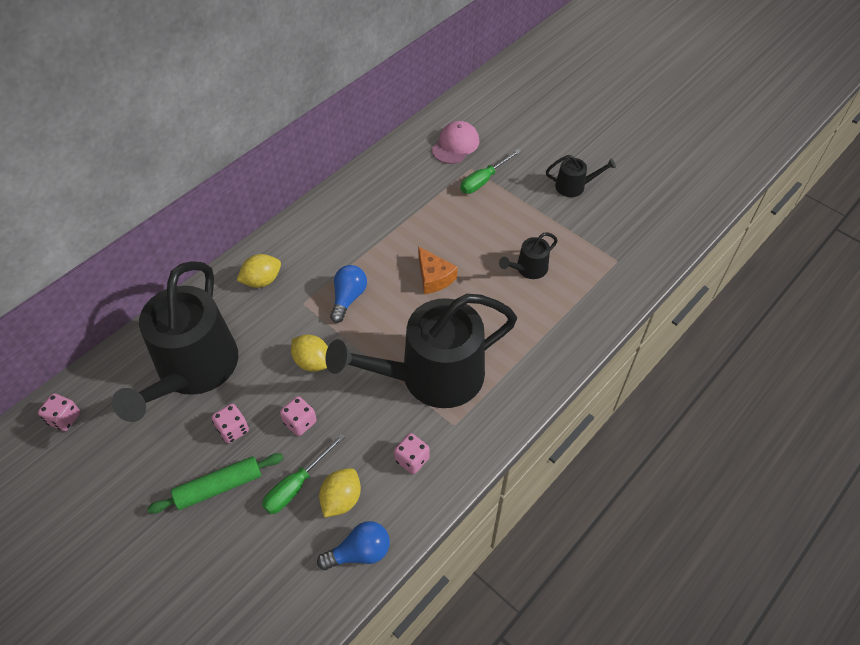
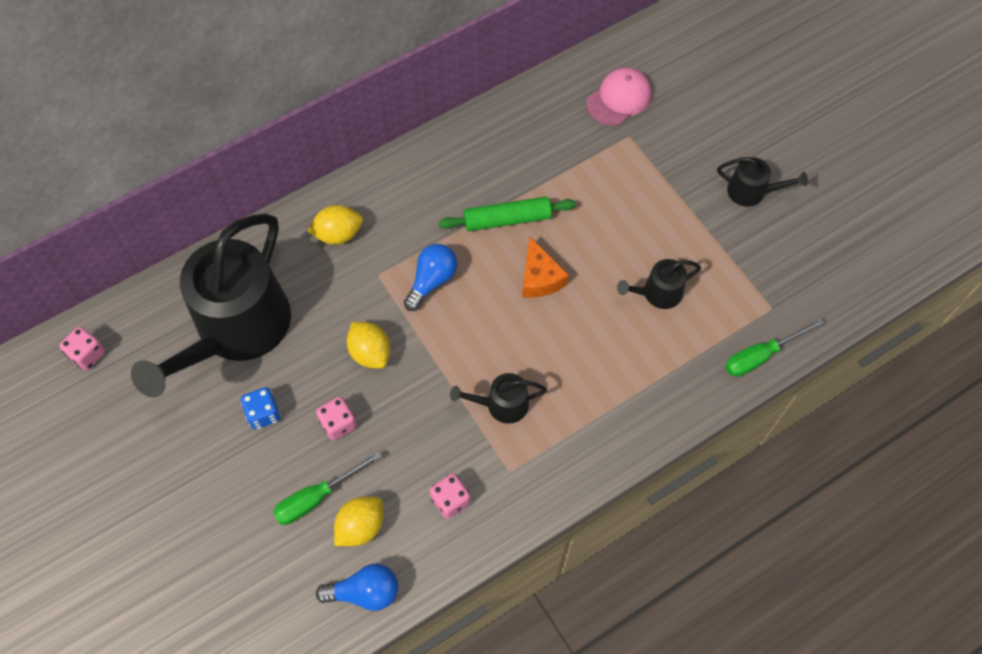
camera: 15 degrees right, 10 degrees up
green rolling pin [147,453,283,514] -> green rolling pin moved to [439,197,576,231]
pink dice [211,404,249,443] -> blue dice [241,387,281,429]
black watering can [325,294,517,408] -> black watering can [450,373,547,424], size x0.42
green screwdriver [460,149,521,194] -> green screwdriver moved to [725,318,824,377]

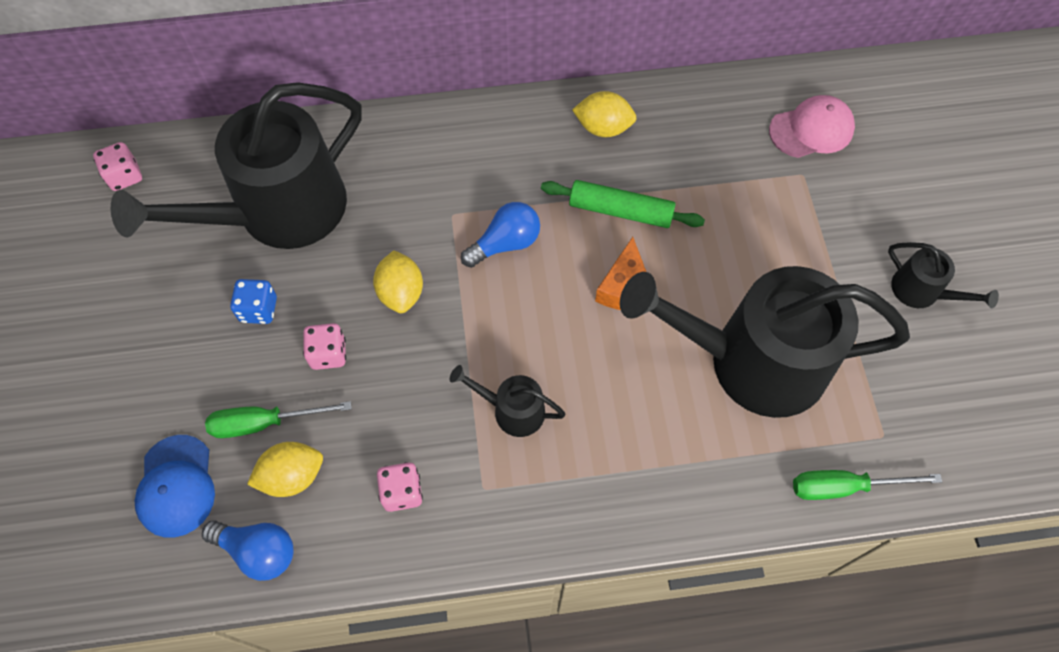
camera: 25 degrees right, 0 degrees up
yellow lemon [307,205,363,245] -> yellow lemon moved to [572,91,637,137]
black watering can [617,259,701,309] -> black watering can [620,266,910,418], size x2.37
none -> blue cap [135,435,215,538]

